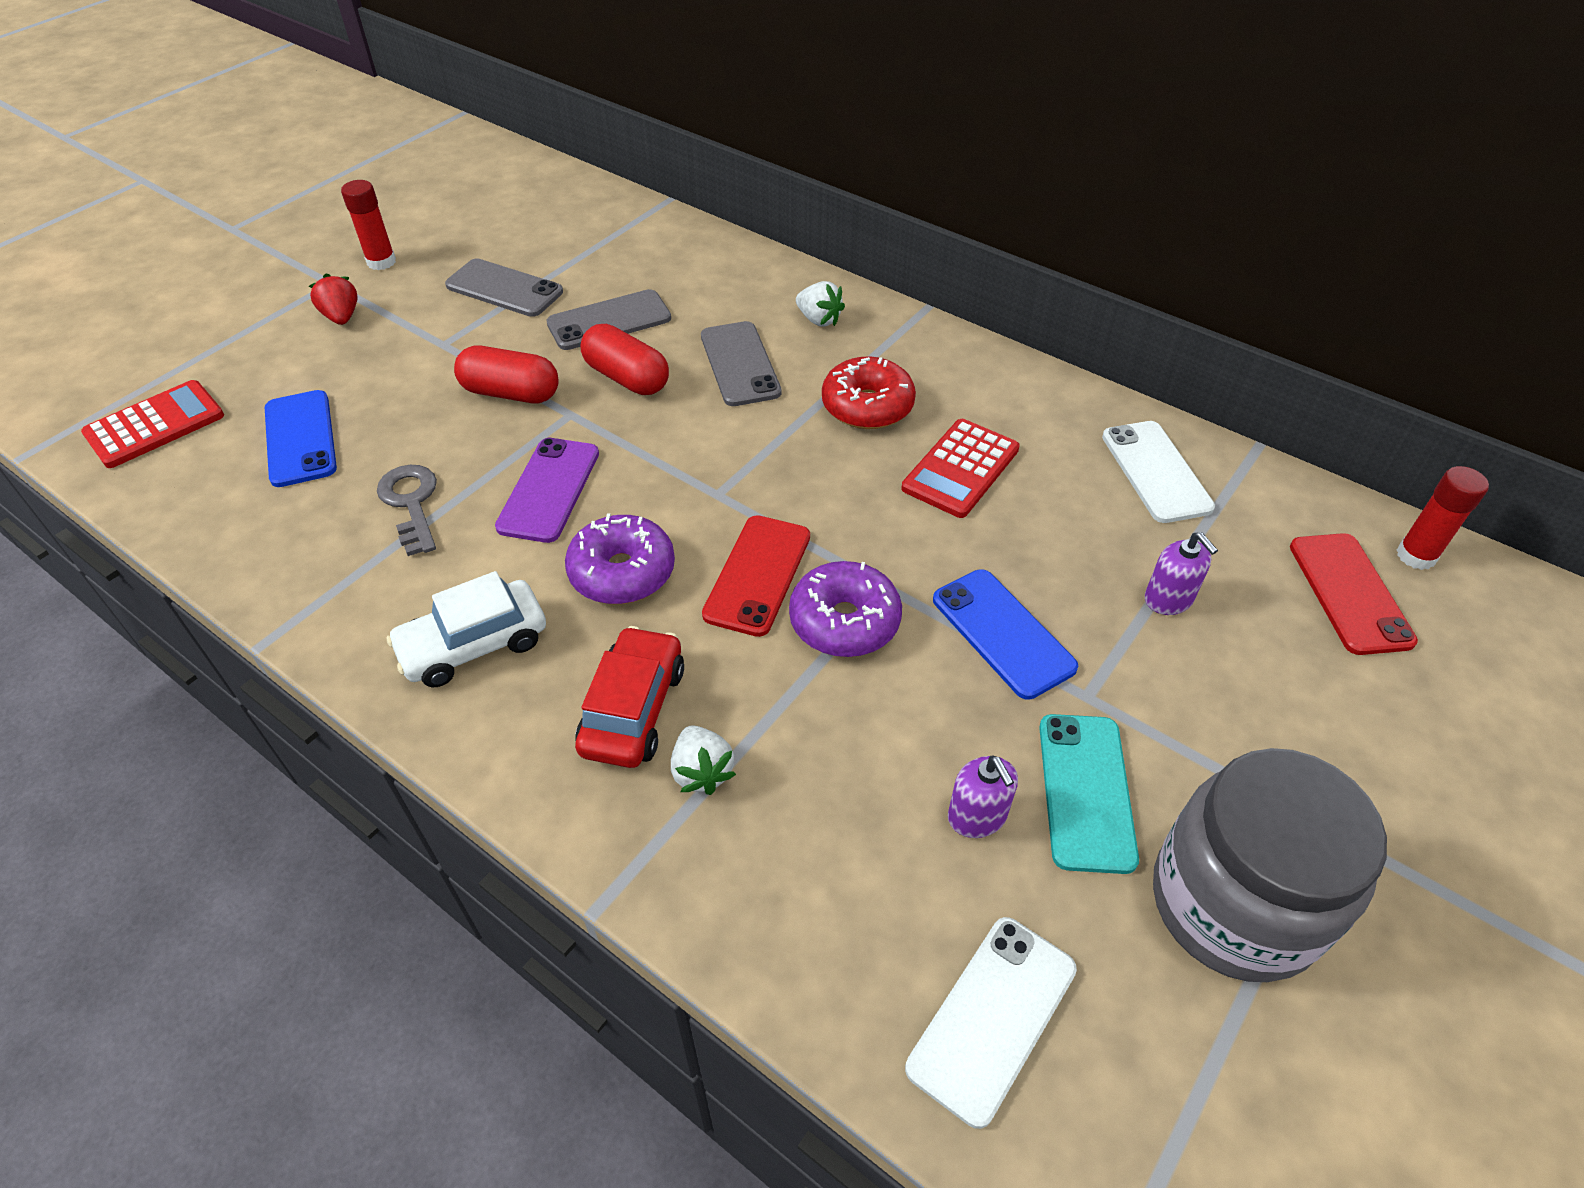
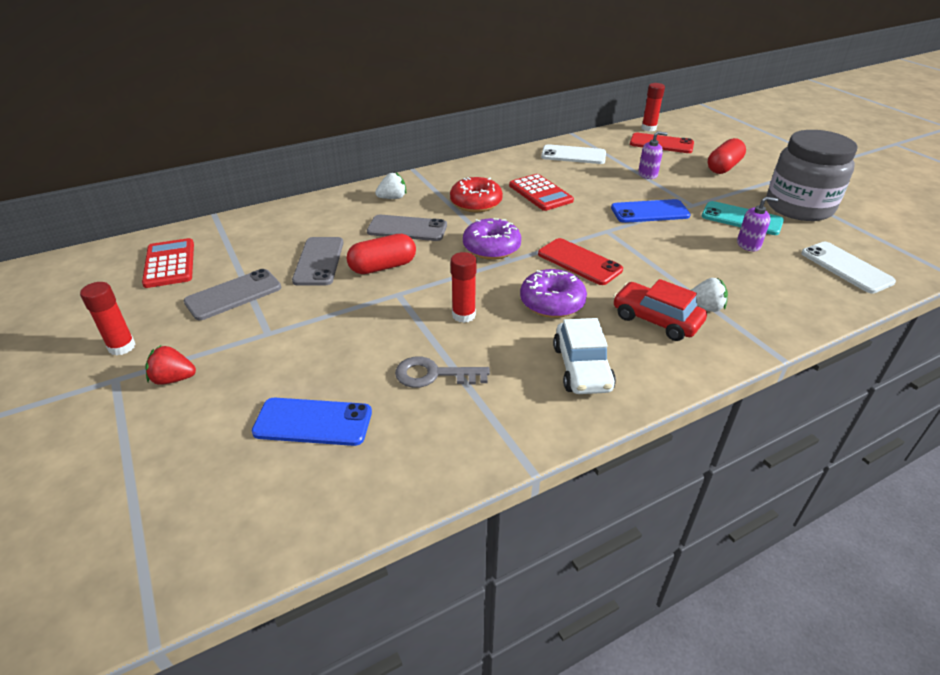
camera: 65 degrees left, 10 degrees down
red calculator [81,380,224,468] -> red calculator moved to [142,238,194,288]
red capsule [454,345,559,403] -> red capsule moved to [708,138,746,174]
purple phone [495,438,599,543] -> red glue stick [450,252,477,323]
purple donut [789,561,902,657] -> purple donut moved to [463,218,521,260]

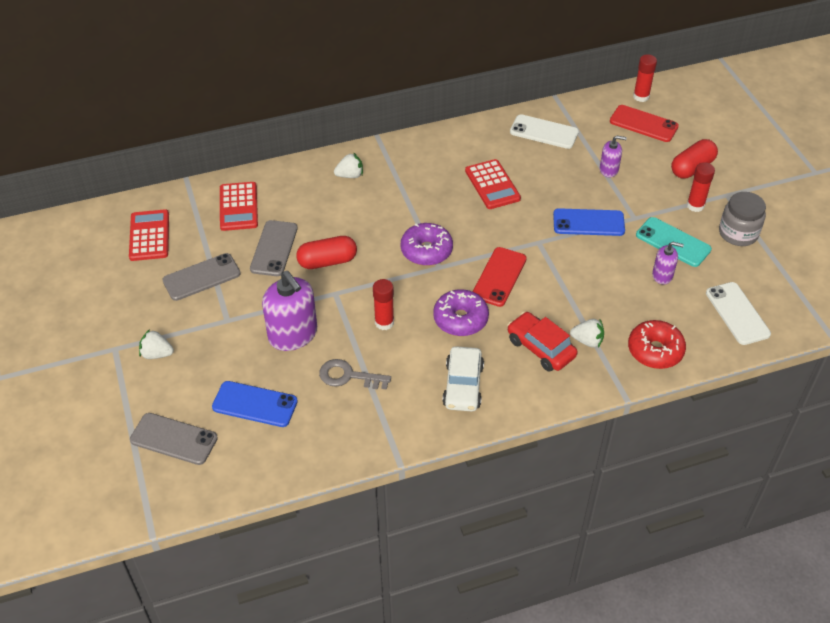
camera: 10 degrees right, 10 degrees up
red glue stick [80,282,136,356] -> red glue stick moved to [687,162,715,212]
red strawberry [145,345,196,385] -> white strawberry [139,329,174,359]
grey phone [367,214,447,241] -> grey phone moved to [130,413,218,465]
red donut [450,177,503,212] -> red donut moved to [628,320,686,369]
red phone [538,238,623,285] -> red phone turned 60 degrees clockwise [473,247,527,307]
grey jar [766,130,858,221] -> grey jar [719,192,766,246], size x0.62
none -> red calculator [220,182,258,231]
none -> purple soap dispenser [262,271,317,351]

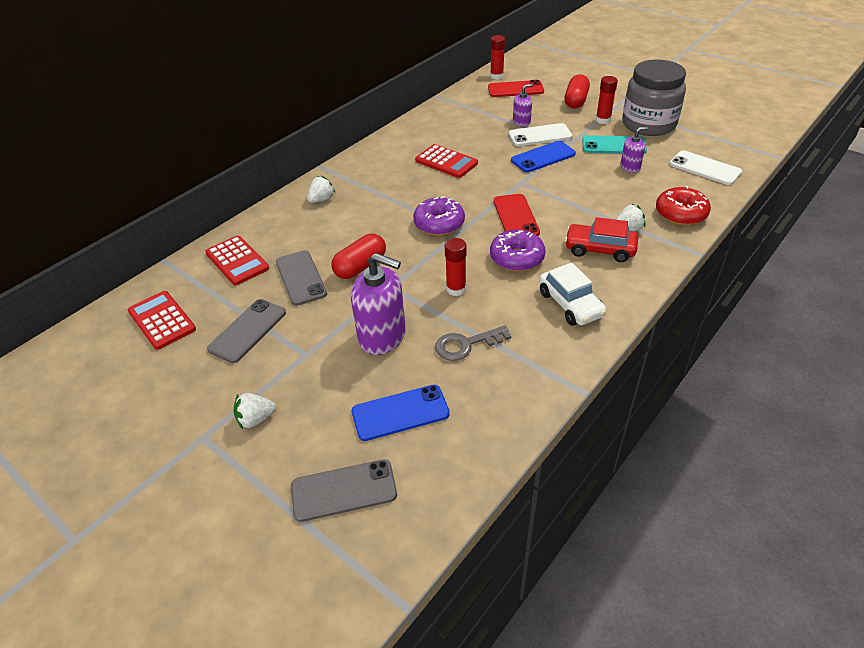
camera: 30 degrees left, 5 degrees down
white phone [510,114,579,149] -> white phone moved to [509,123,572,146]
grey jar [719,192,766,246] -> grey jar [622,60,686,136], size x1.61

